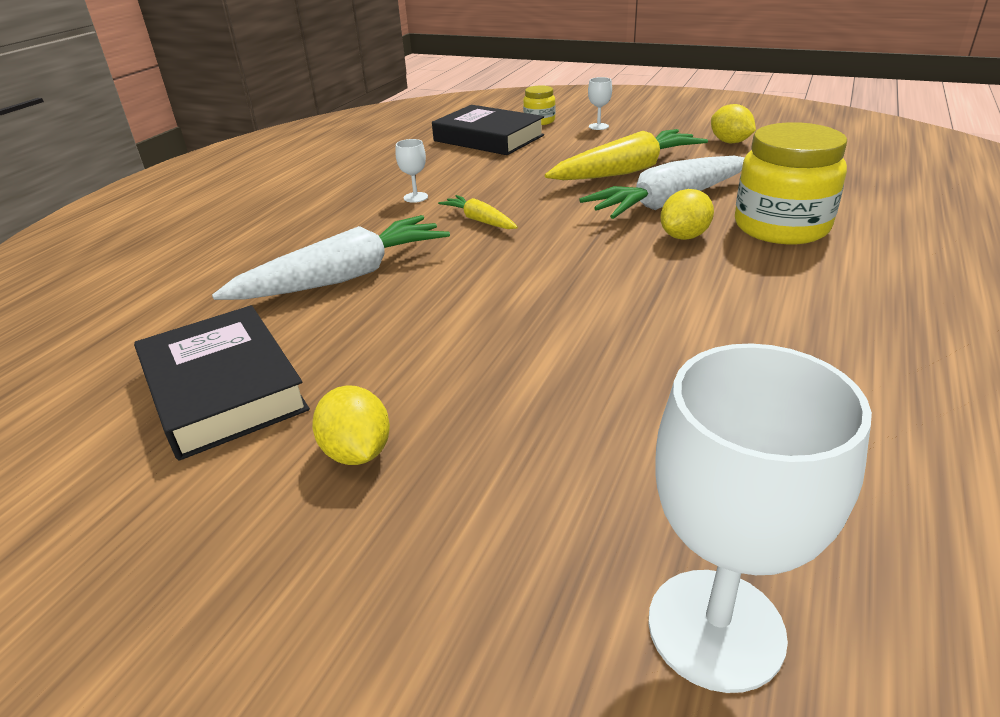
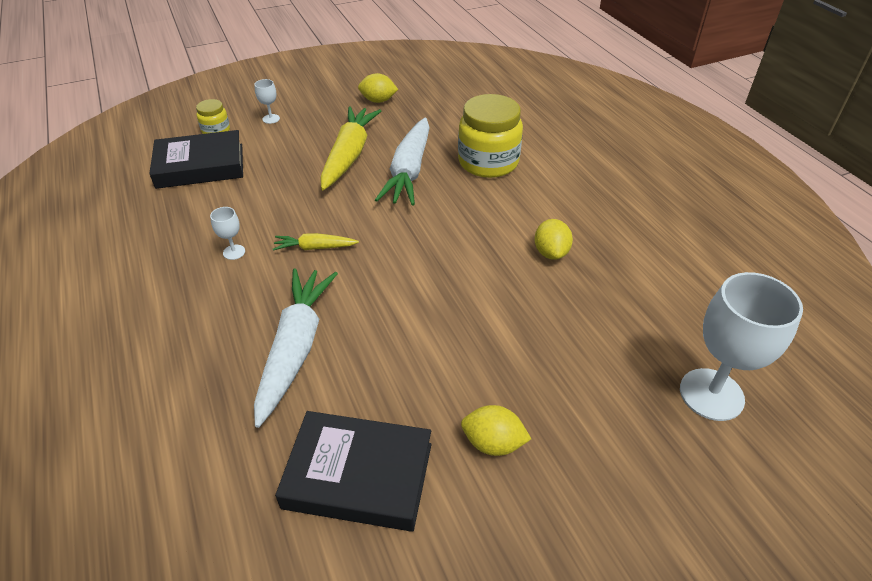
camera: 50 degrees left, 10 degrees up
yellow lemon [660,189,714,240] -> yellow lemon moved to [534,219,573,260]

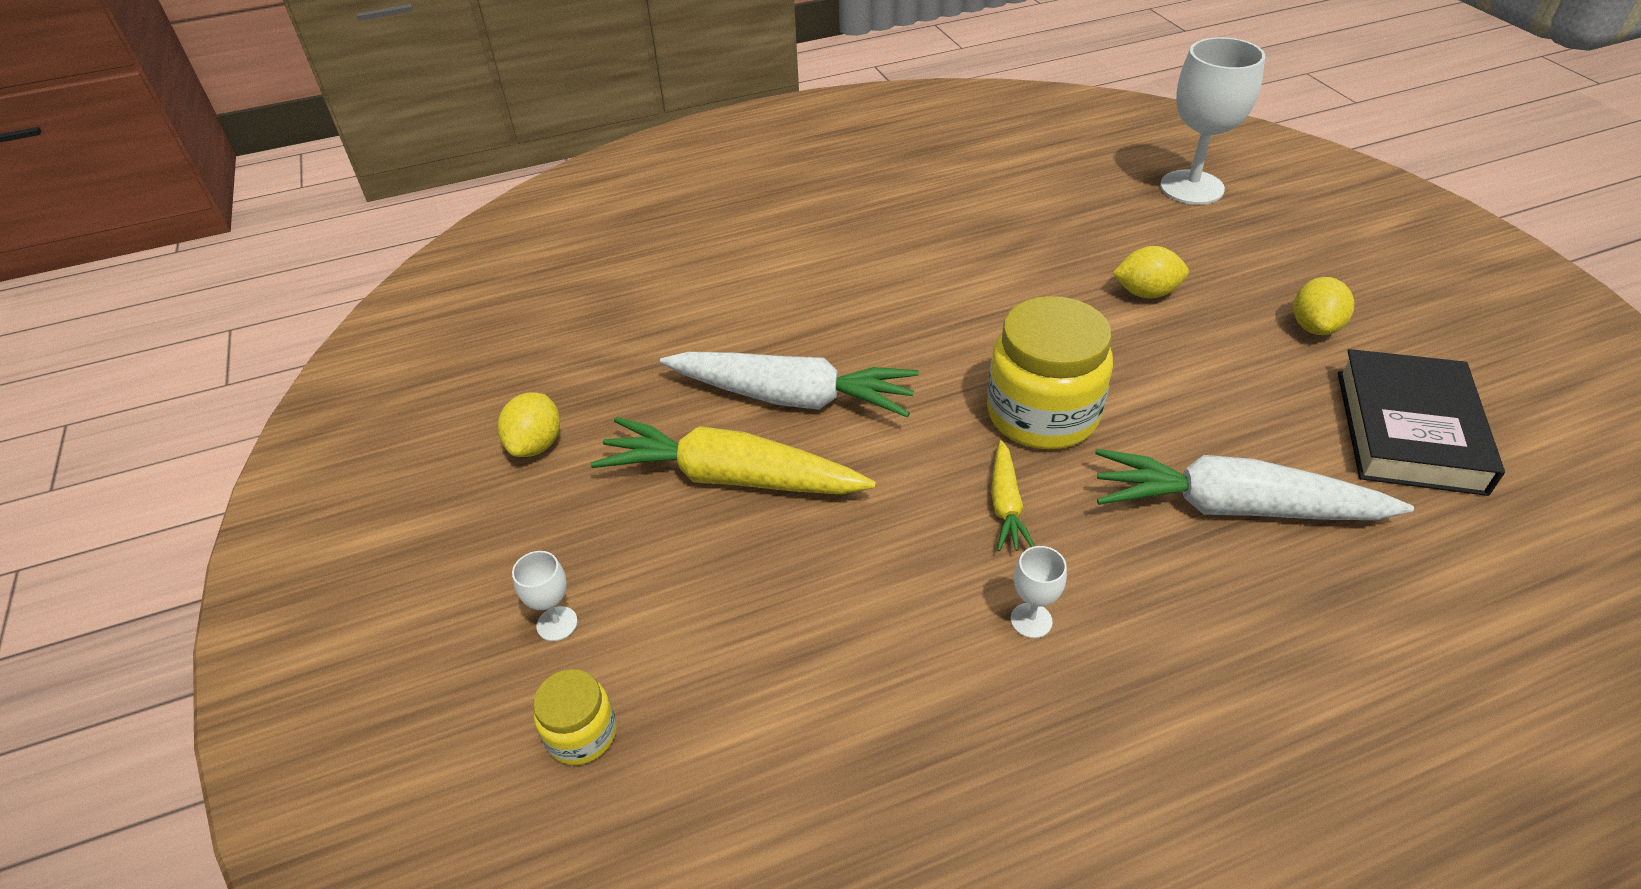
camera: 85 degrees left, 0 degrees up
black book [149,130,243,189] -> none
yellow jar [458,94,523,178] -> yellow jar moved to [987,296,1113,449]
yellow lemon [534,219,573,260] -> yellow lemon moved to [1113,246,1189,299]

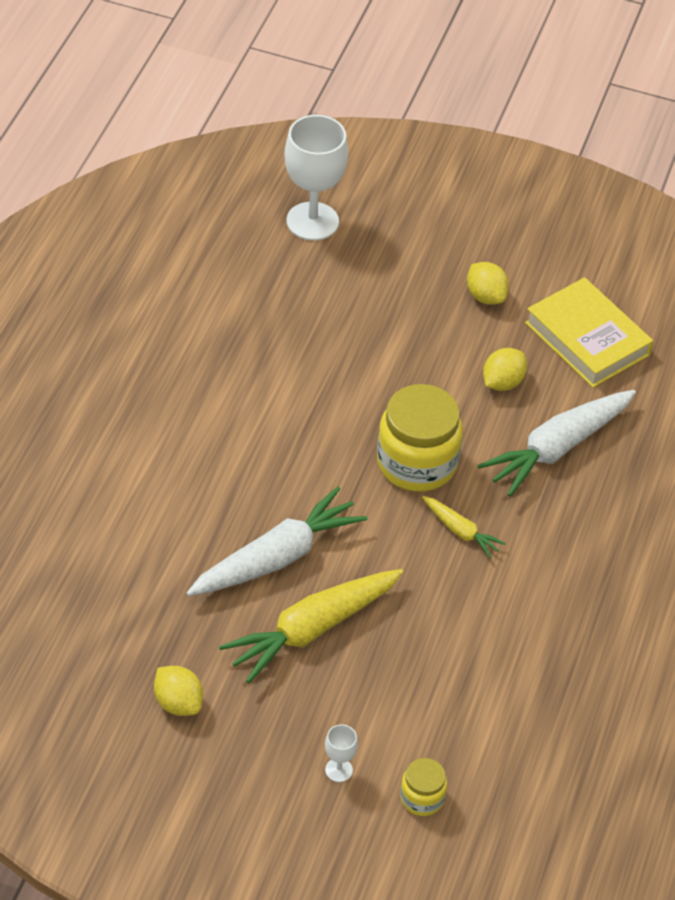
camera: 55 degrees left, 5 degrees up
white goblet [1011,546,1067,638] -> none
yellow lemon [1113,246,1189,299] -> yellow lemon moved to [483,348,527,391]
black book [1338,349,1505,496] -> yellow book [525,277,653,387]

